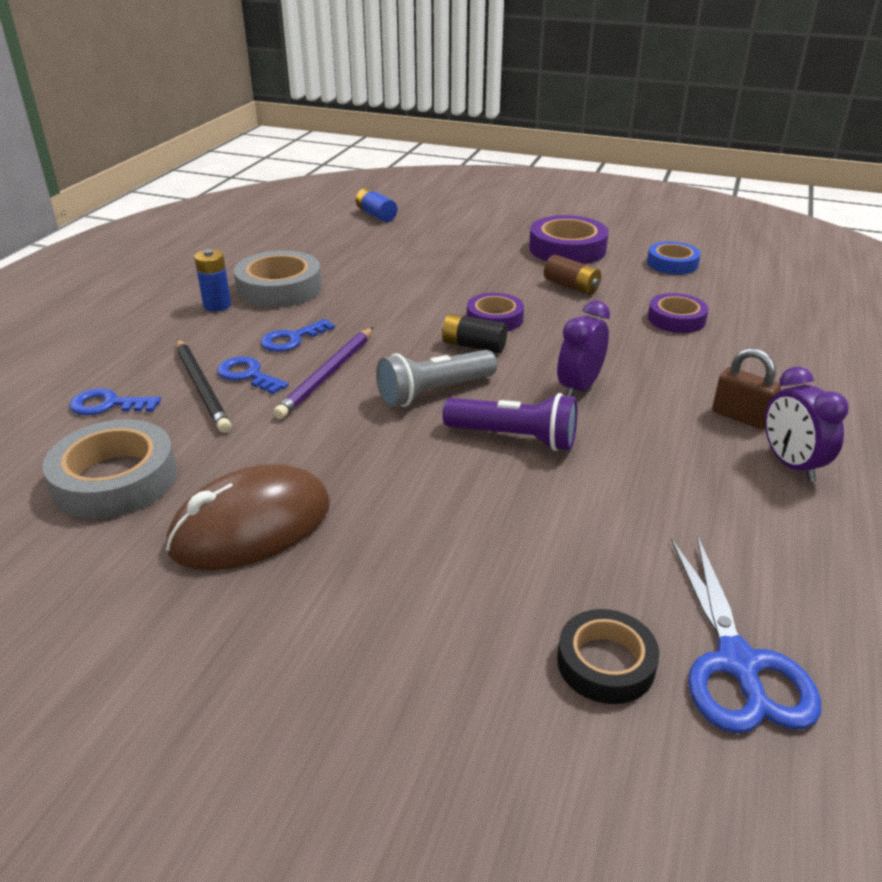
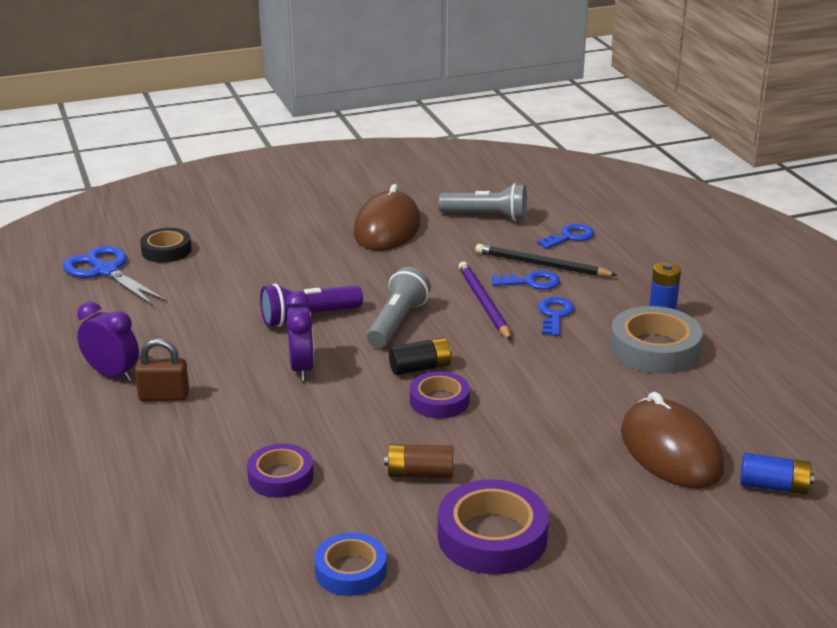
camera: 140 degrees right, 5 degrees down
grey tape [42,419,177,519] -> grey flashlight [439,183,527,221]
none -> brown mouse [621,392,724,488]

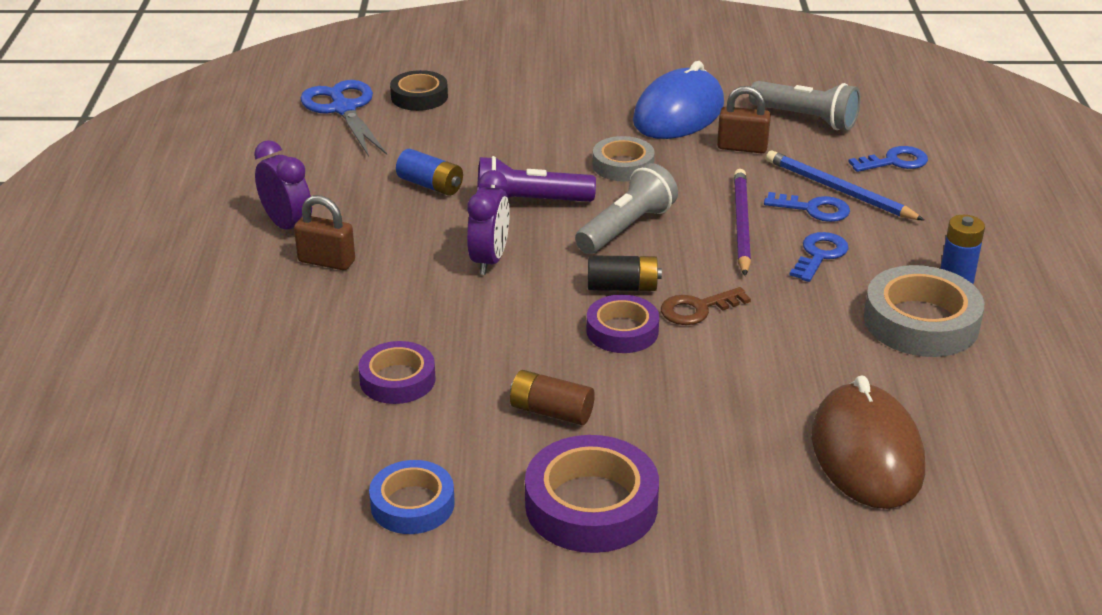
camera: 20 degrees right, 5 degrees up
brown mouse [353,184,421,251] -> blue mouse [633,61,724,139]
black pencil [475,244,617,276] -> blue pencil [766,150,925,221]
blue battery [740,453,814,495] -> blue battery moved to [396,149,463,196]
none -> grey tape [593,136,655,182]
none -> brown key [661,287,751,325]
none -> brown padlock [717,86,771,153]

